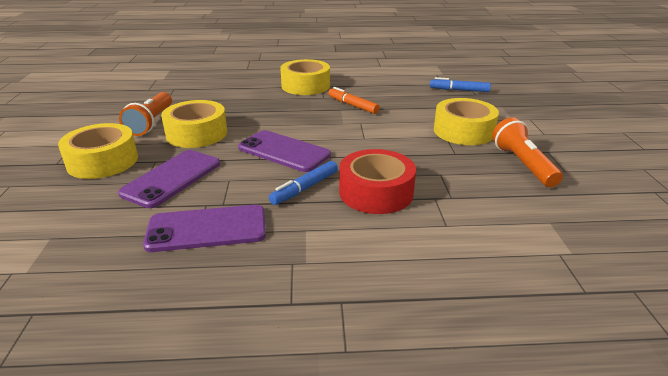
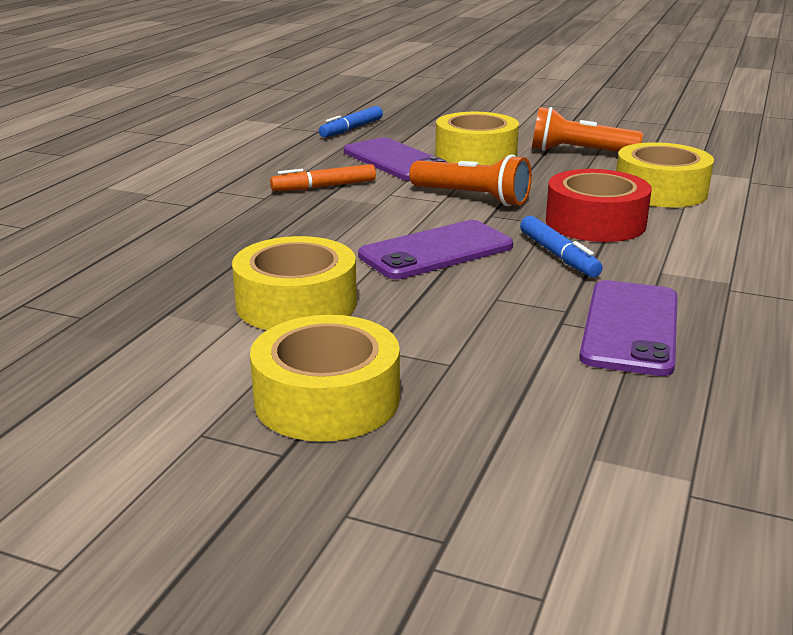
camera: 65 degrees left, 5 degrees down
purple phone [118,150,220,208] -> purple phone moved to [344,137,447,180]
orange flashlight [119,92,172,136] -> orange flashlight moved to [409,154,532,206]
yellow tape [280,59,330,95] -> yellow tape moved to [616,142,714,207]

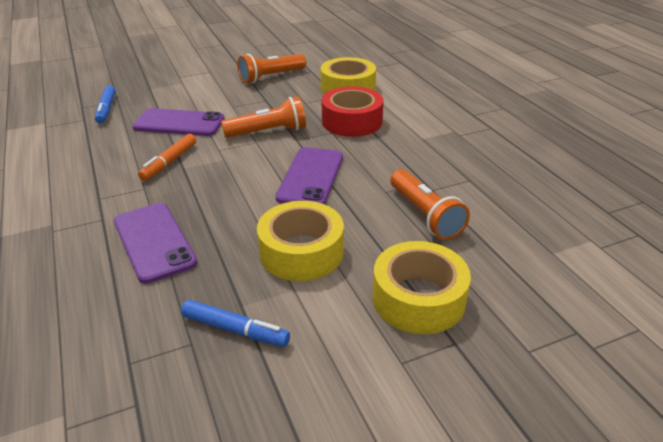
camera: 45 degrees left, 10 degrees up
yellow tape [435,112,519,165] -> none
blue marker [520,216,603,277] -> blue marker moved to [181,300,290,347]
purple phone [579,280,678,376] -> purple phone moved to [114,203,197,284]
none -> orange flashlight [390,169,470,240]

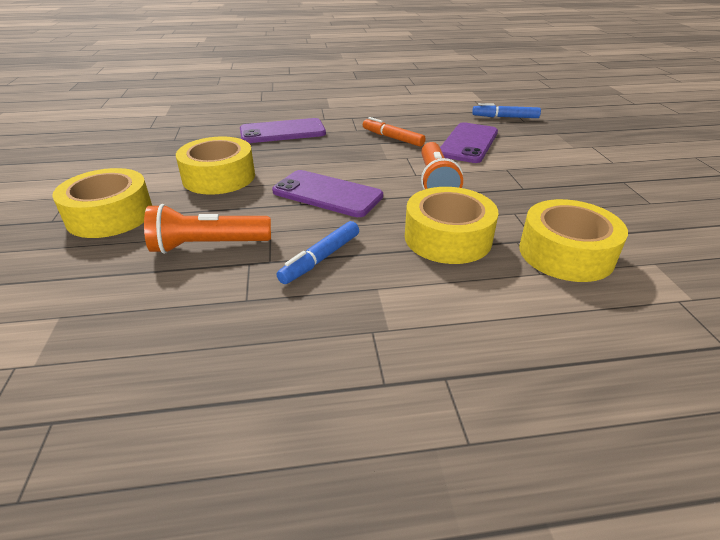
camera: 105 degrees right, 0 degrees up
blue marker [181,300,290,347] -> blue marker moved to [277,221,359,284]
orange flashlight [237,54,306,84] -> none
red tape [321,86,384,137] -> yellow tape [405,187,498,264]

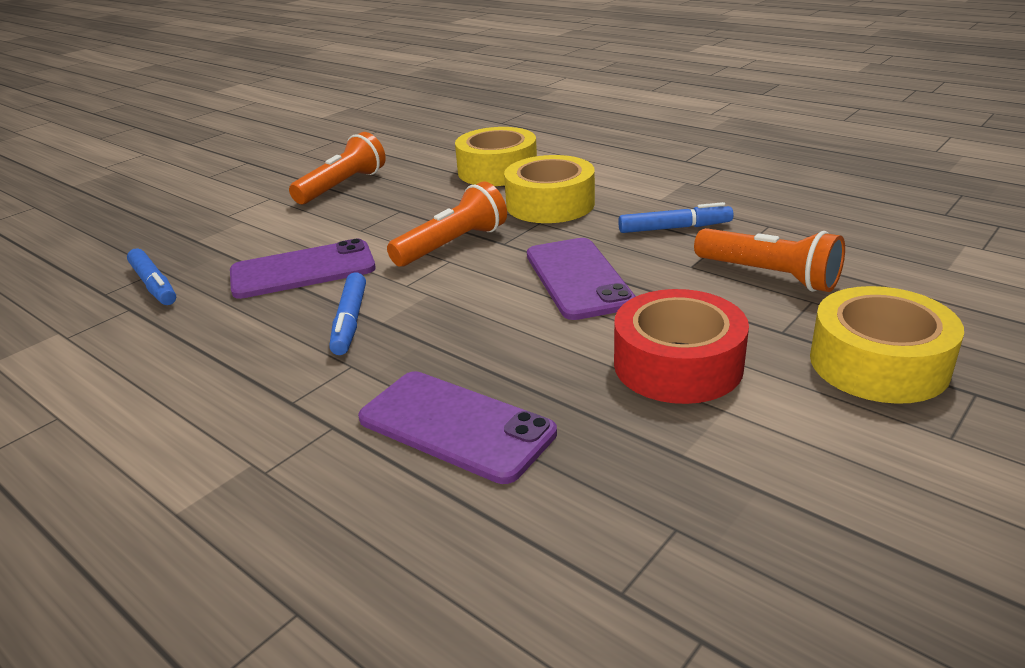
camera: 130 degrees left, 5 degrees down
yellow tape [176,136,255,195] -> red tape [614,289,749,404]
orange marker [363,117,426,147] -> blue marker [329,272,366,355]
none -> orange flashlight [289,132,386,204]

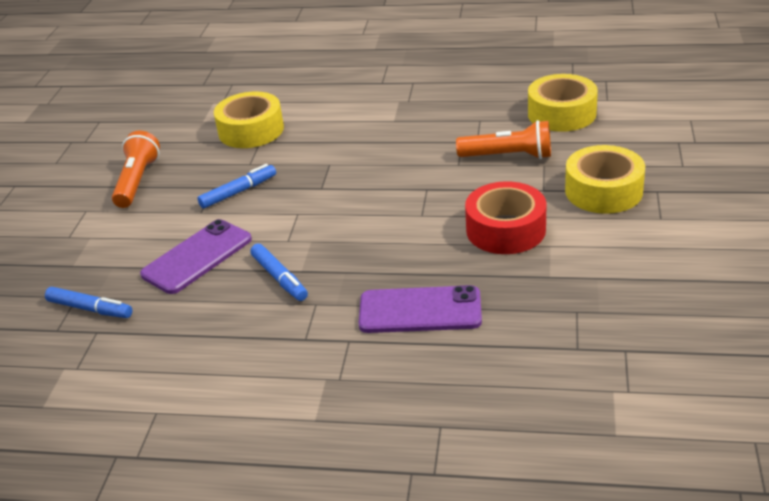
camera: 30 degrees left, 5 degrees up
orange flashlight [387,181,507,267] -> none
yellow tape [504,155,595,223] -> yellow tape moved to [528,74,598,132]
purple phone [527,238,636,320] -> none
blue marker [618,202,734,233] -> blue marker moved to [197,164,276,208]

